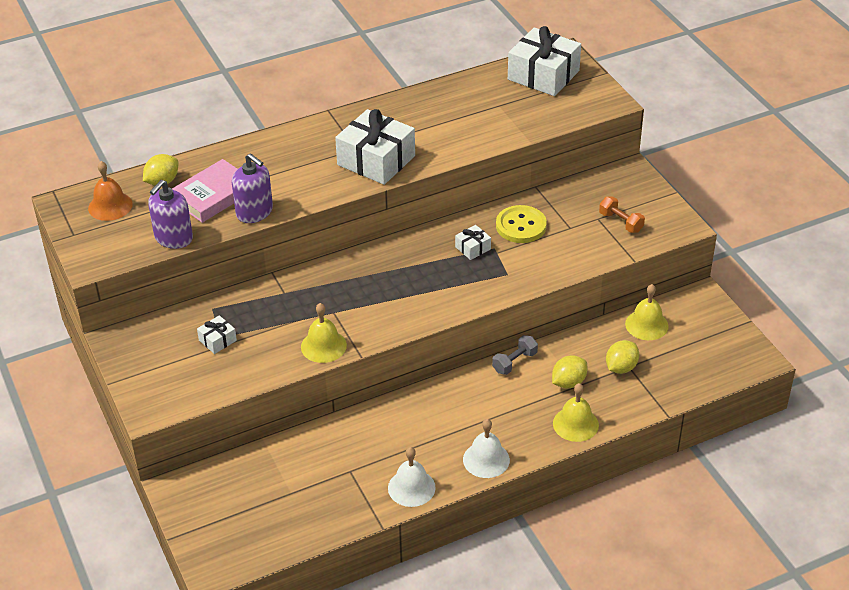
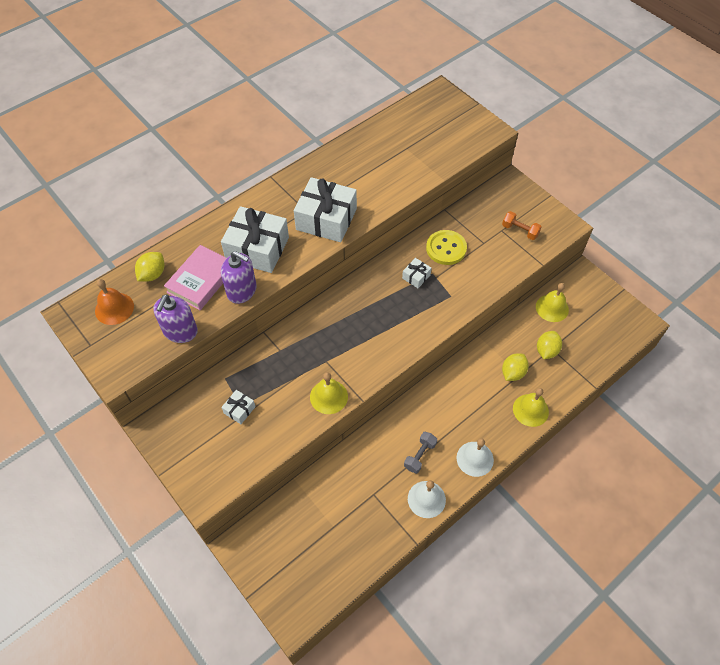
camera: 15 degrees left, 15 degrees up
grey dumbbell [492,335,538,375] -> grey dumbbell moved to [404,432,437,474]
white gift [508,26,581,96] -> white gift moved to [221,206,289,273]

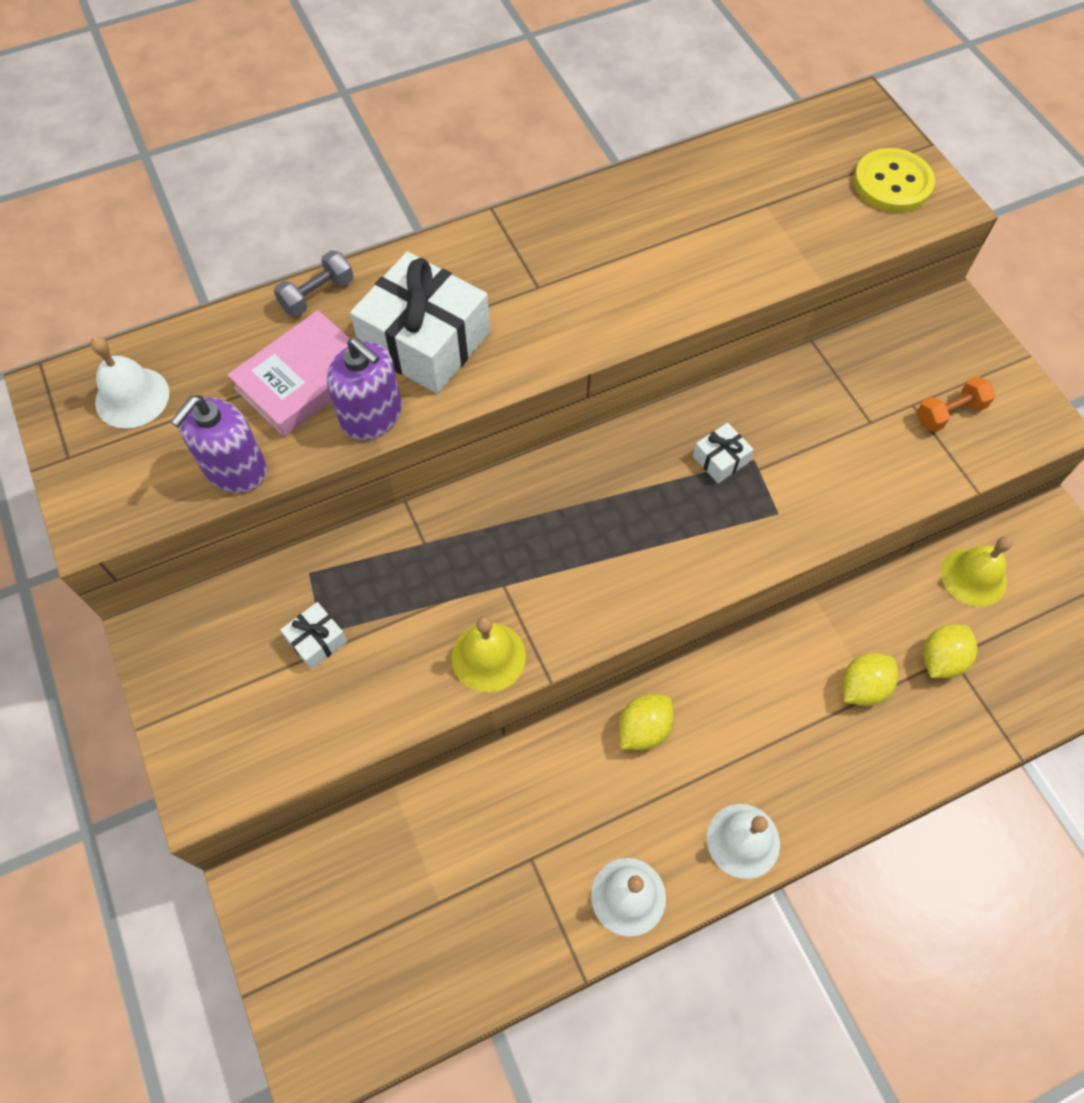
camera: 15 degrees right, 5 degrees up
orange bell [95,279,134,325] -> white bell [90,336,169,429]
yellow lemon [135,252,164,282] -> yellow lemon moved to [619,694,674,750]
white gift [294,177,357,242] -> none
grey dumbbell [404,432,437,474] -> grey dumbbell moved to [274,251,354,317]
yellow button [426,230,467,265] -> yellow button moved to [854,148,935,213]
orange dumbbell [502,211,541,240] -> orange dumbbell turned 75 degrees counterclockwise [916,376,996,432]
yellow bell [513,388,549,427] -> none

